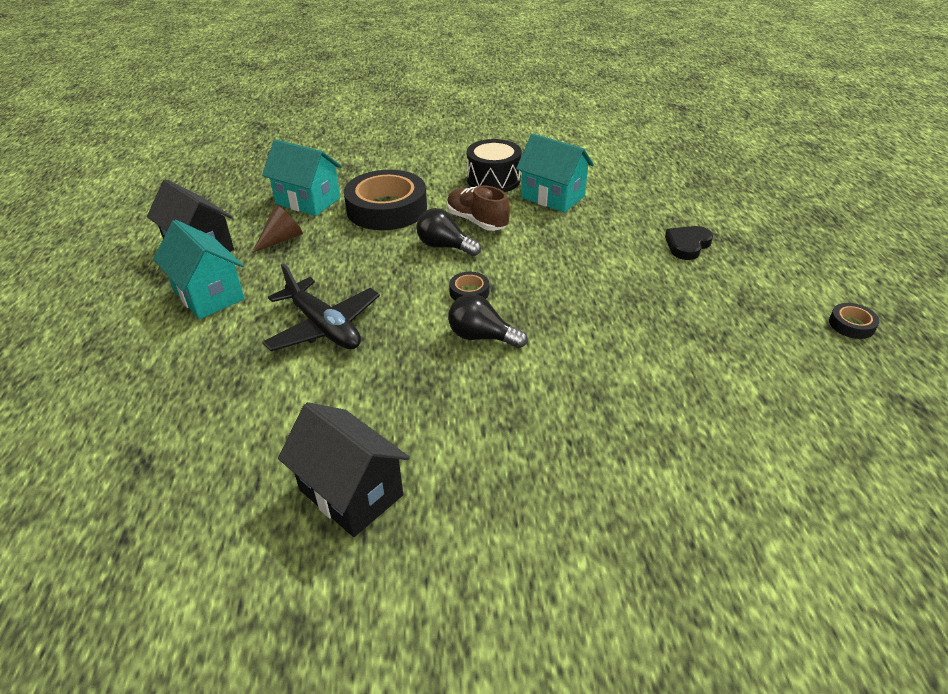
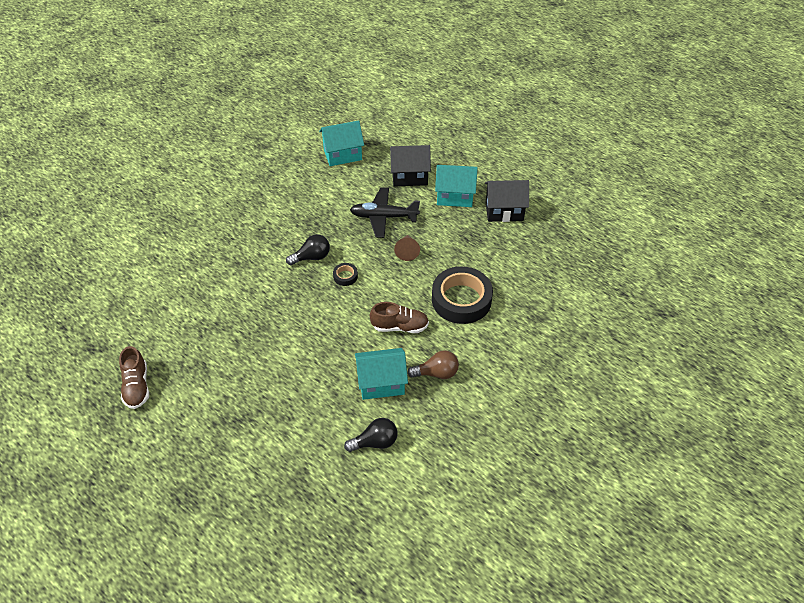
camera: 135 degrees right, 10 degrees up
brown cone [252,205,303,253] -> brown cone moved to [394,235,420,261]
turquoise house [262,139,342,216] -> turquoise house moved to [319,120,364,166]
black house [278,402,410,537] -> black house moved to [390,145,431,187]
black light bulb [416,208,481,256] -> black light bulb moved to [344,418,398,452]
black drum [467,139,522,192] -> brown light bulb [407,350,459,379]
black heart [665,226,713,260] -> none
black tape [829,303,880,339] -> brown shoe [119,346,149,409]

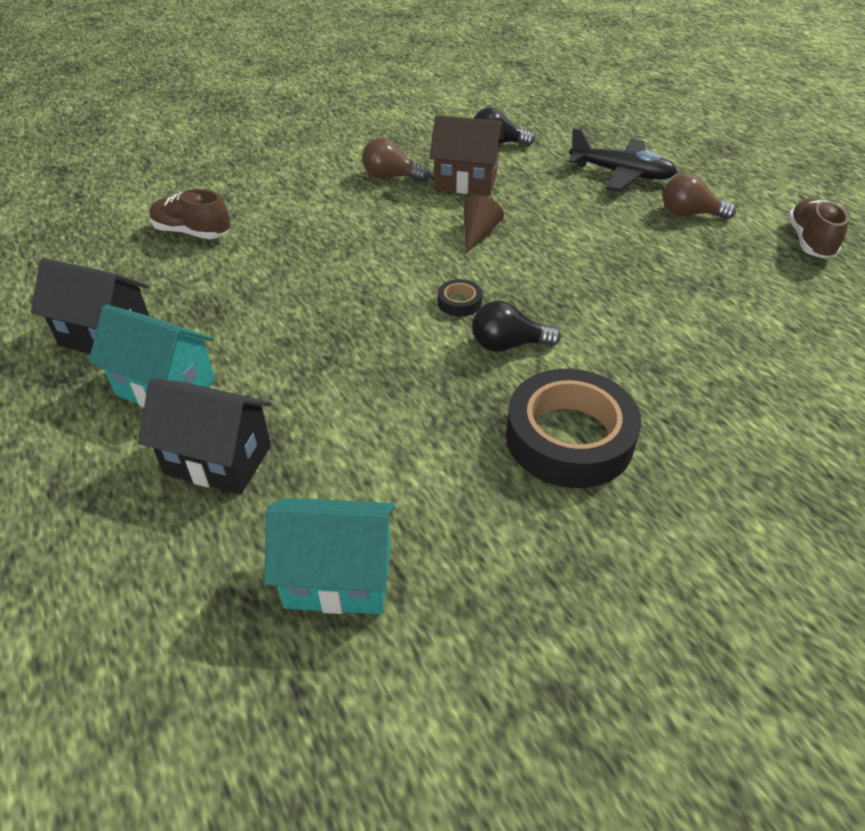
camera: 160 degrees left, 5 degrees down
black plane [350,187,420,238] -> black plane moved to [568,128,677,192]
turquoise house [355,348,408,400] -> brown house [429,115,504,196]
brown shoe [370,302,429,333] -> brown shoe moved to [150,189,230,239]
brown cone [394,235,420,261] -> brown cone moved to [463,195,504,254]
black tape [432,266,493,324] -> black tape moved to [506,369,641,488]
none -> brown light bulb [663,173,736,219]

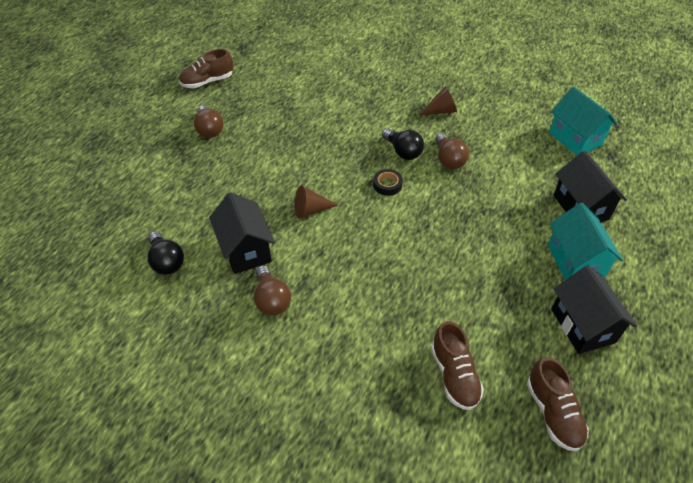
camera: 125 degrees left, 5 degrees up
brown house [429,115,504,196] -> black house [209,192,275,274]
black tape [506,369,641,488] -> brown cone [419,86,457,115]
black plane [568,128,677,192] -> none
none -> brown light bulb [436,133,469,169]
none -> brown shoe [527,357,589,451]

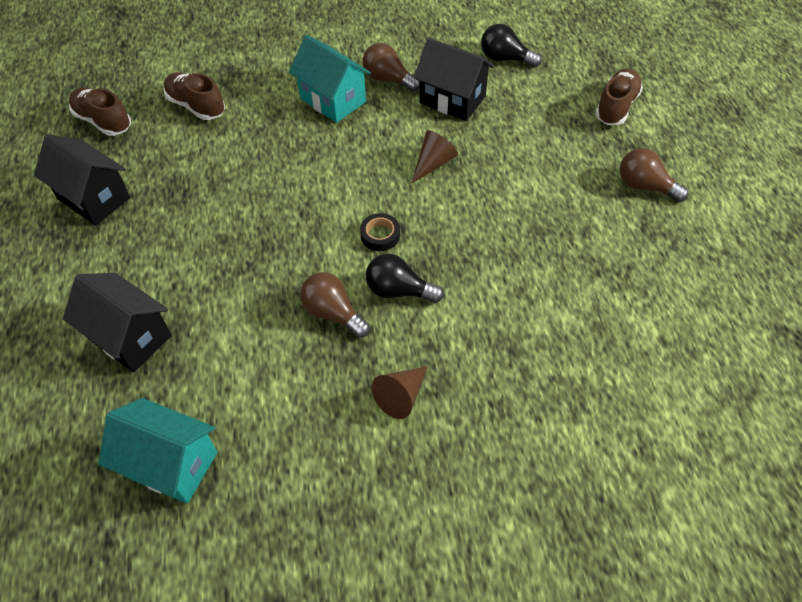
camera: 145 degrees right, 5 degrees up
brown shoe [179,49,233,89] -> brown shoe moved to [595,68,643,125]
turquoise house [548,202,623,280] -> turquoise house moved to [289,35,371,123]

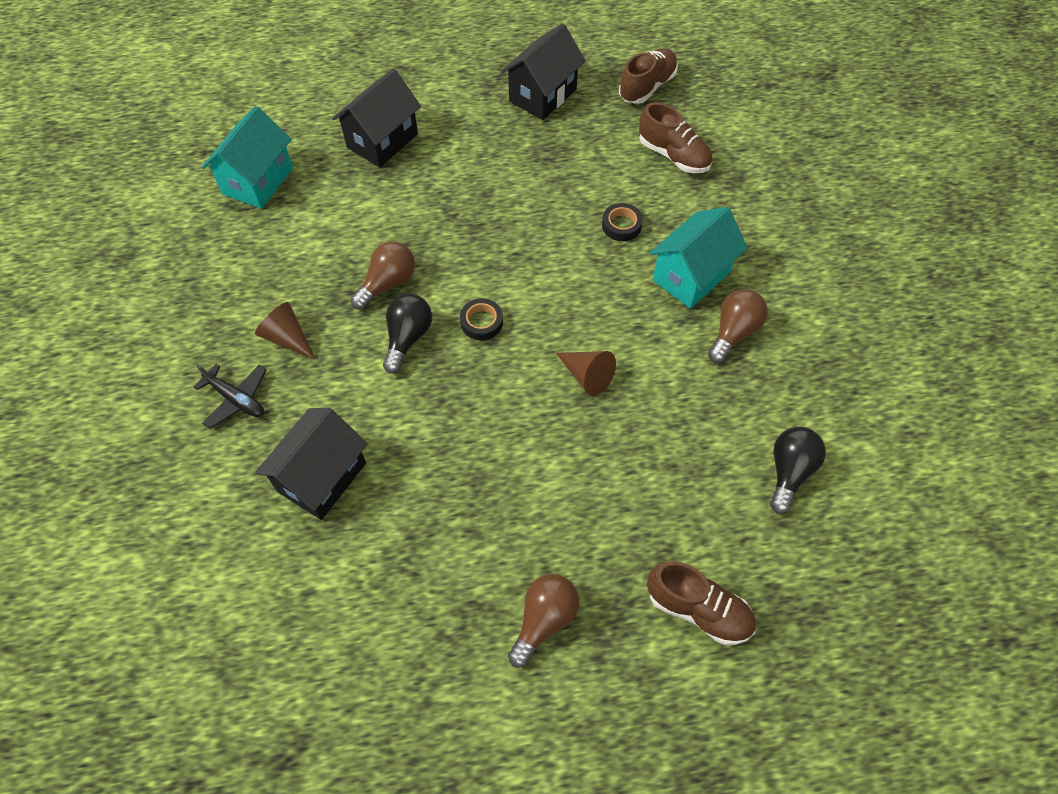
camera: 90 degrees right, 5 degrees up
brown shoe [163,72,225,120] -> brown shoe turned 90 degrees clockwise [639,102,712,173]
black house [414,38,494,121] -> black house moved to [255,407,368,520]
none -> black plane [193,364,267,429]
none -> black tape [602,203,643,241]

